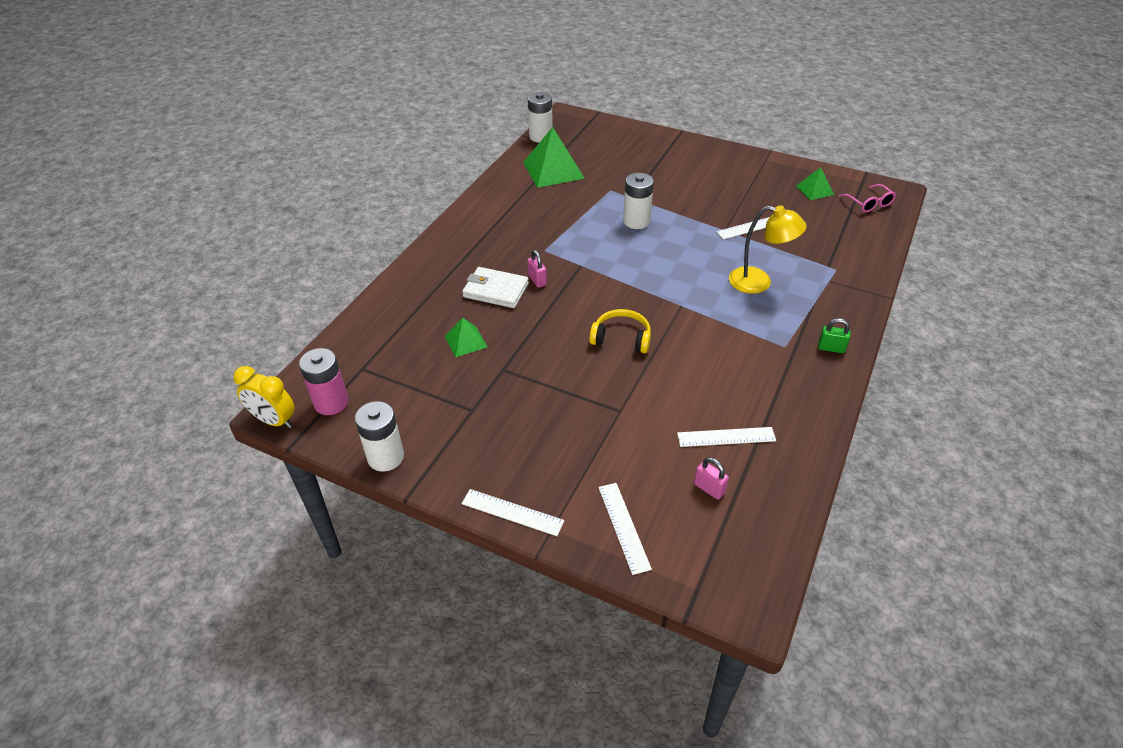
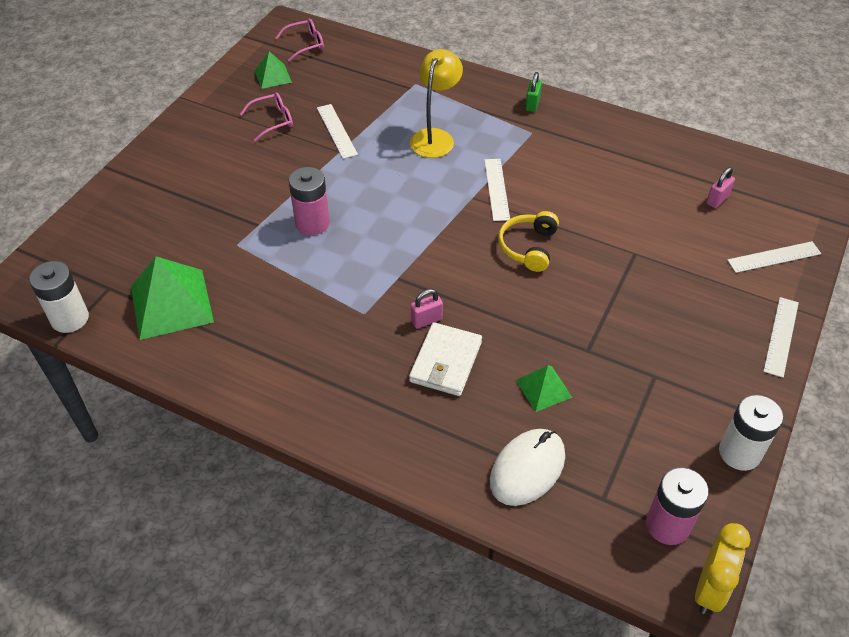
camera: 90 degrees left, 5 degrees up
white battery [623,173,654,229] -> pink battery [289,167,330,235]
white ruler [677,427,776,447] -> white ruler moved to [484,159,510,221]
none -> pink glasses [240,92,293,141]
none -> white mouse [490,429,565,506]

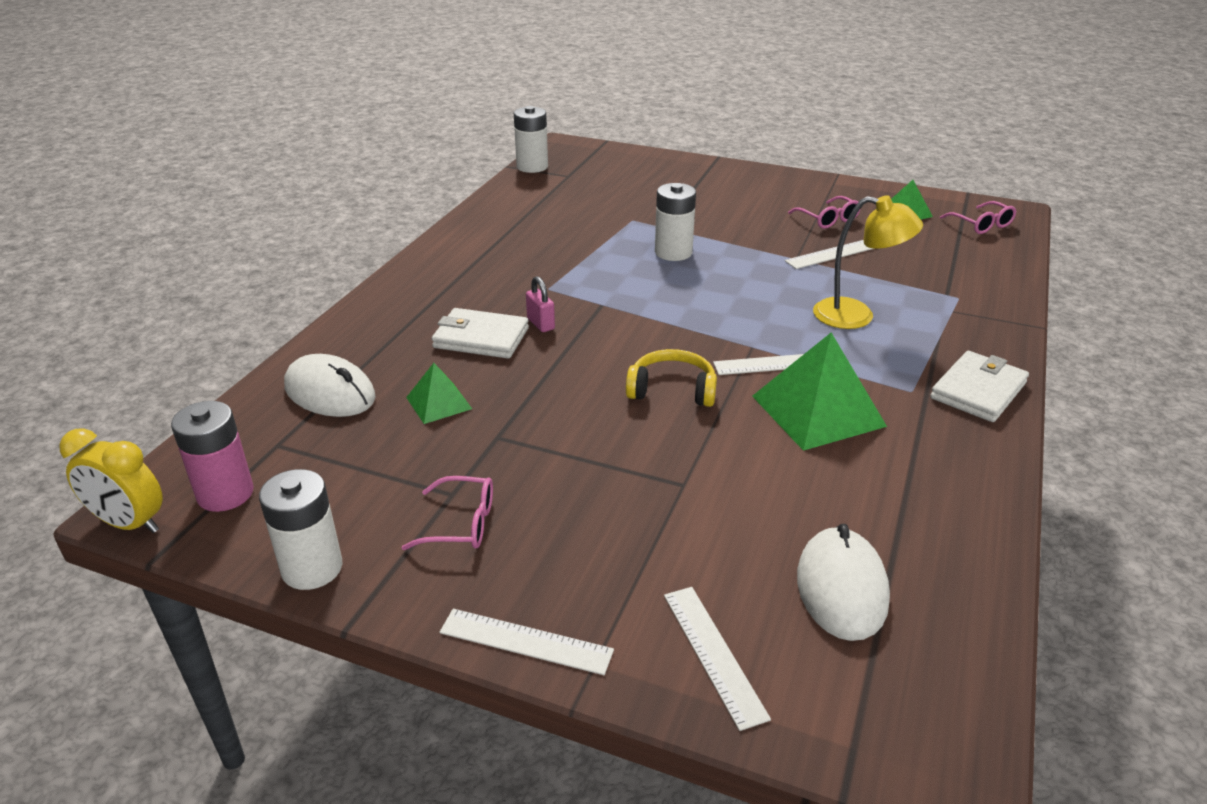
camera: 85 degrees right, 15 degrees down
green pyramid [131,257,214,340] -> green pyramid moved to [752,333,887,451]
pink battery [289,167,330,235] -> white battery [655,183,696,261]
green padlock [525,72,542,112] -> white wallet [930,351,1029,422]
pink padlock [706,167,735,208] -> white mouse [797,524,890,641]
none -> pink glasses [401,476,493,550]

